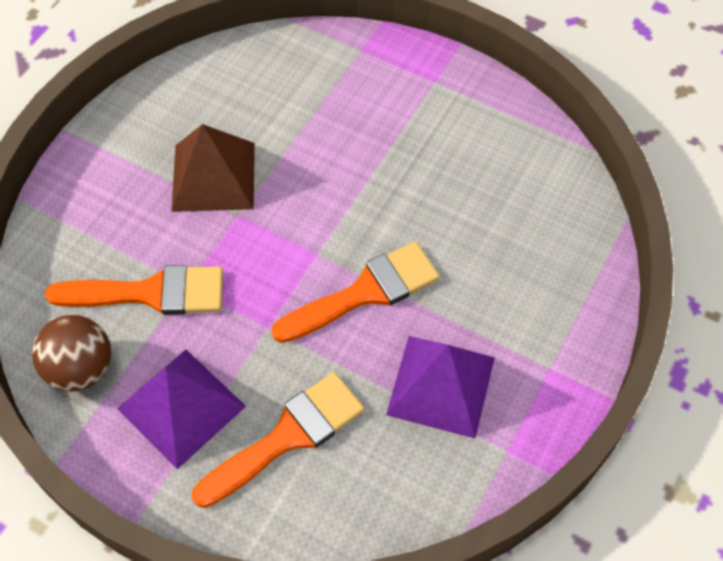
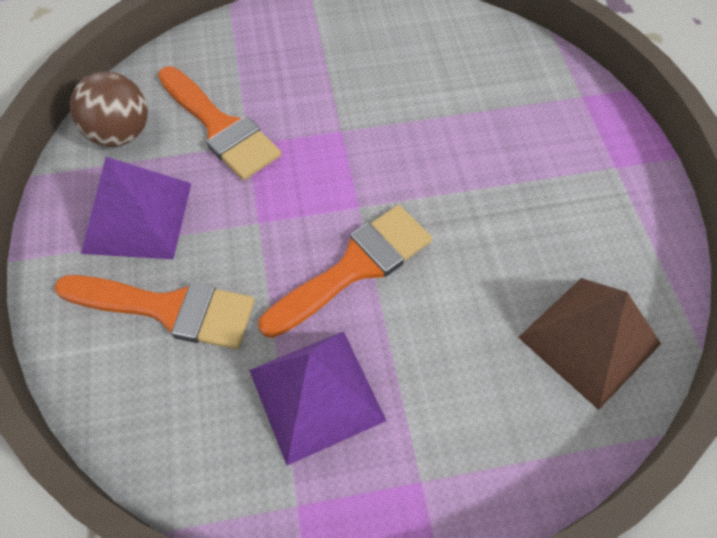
camera: 50 degrees right, 0 degrees up
brown pyramid [171,124,255,212] -> brown pyramid moved to [518,278,661,410]
orange brush [271,241,440,343] -> orange brush turned 60 degrees counterclockwise [258,205,432,338]

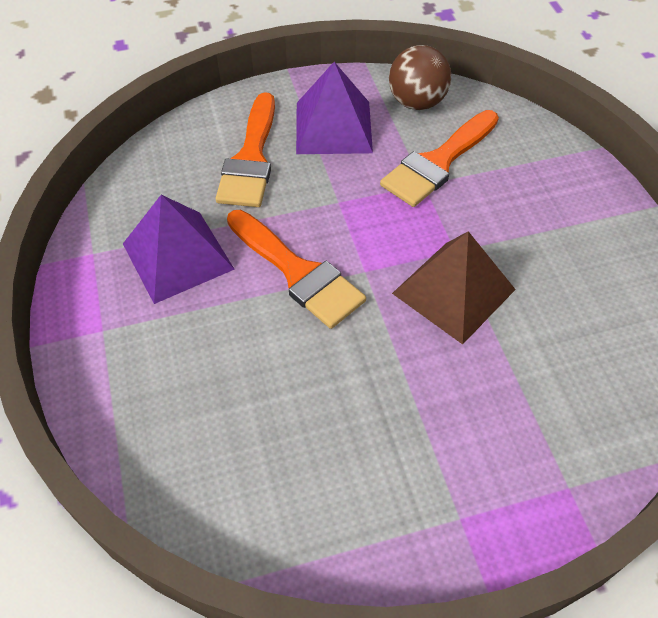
camera: 85 degrees right, 5 degrees down
brown pyramid [518,278,661,410] -> brown pyramid moved to [392,231,516,345]

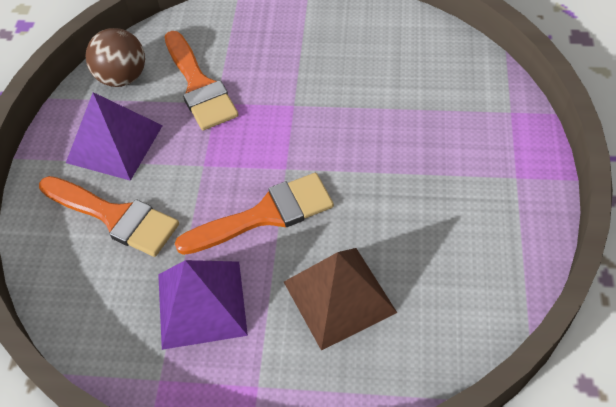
camera: 65 degrees left, 0 degrees up
brown pyramid [392,231,516,345] -> brown pyramid moved to [284,248,397,350]

